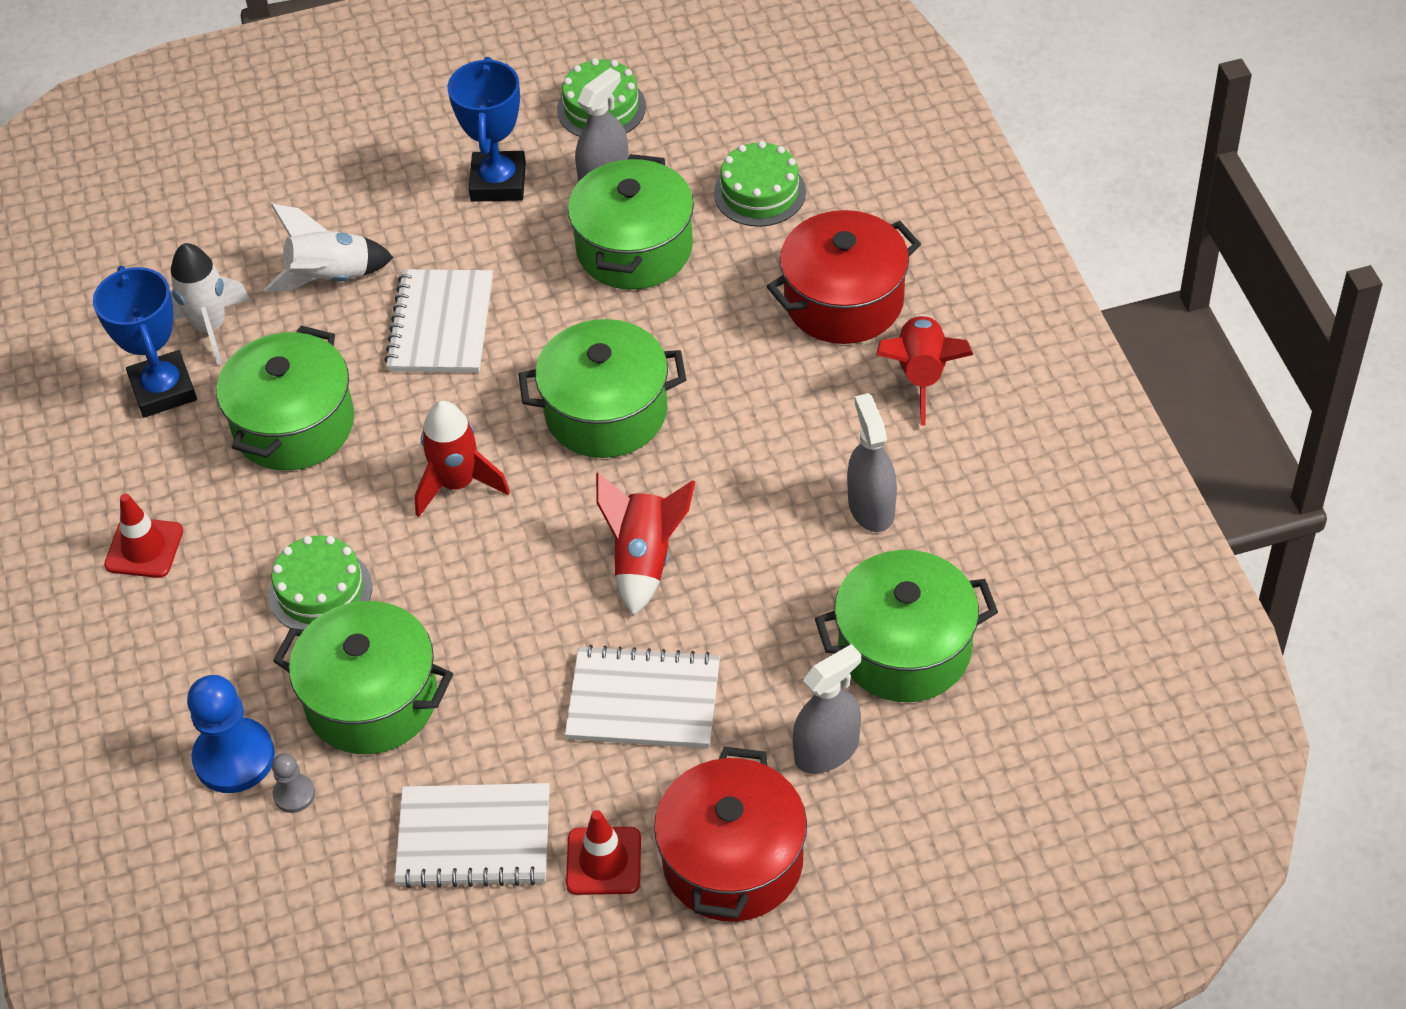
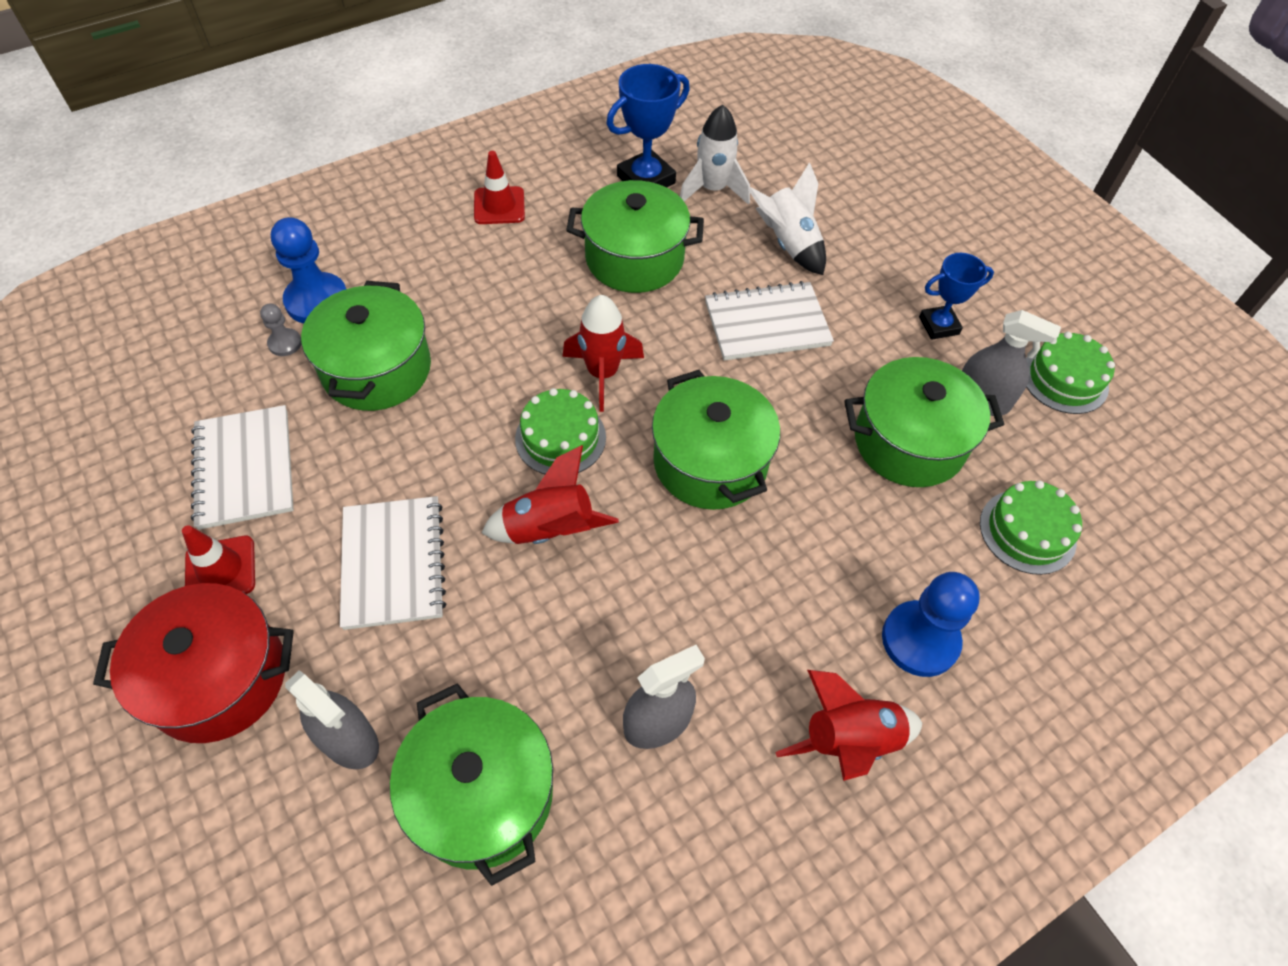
camera: 70 degrees right, 5 degrees up
green cake [269,535,372,630] -> green cake moved to [515,388,606,474]
blue trophy [447,57,526,202] -> blue trophy [919,253,994,340], size x0.66
red pot [767,210,921,344] -> blue pawn [882,572,980,677]

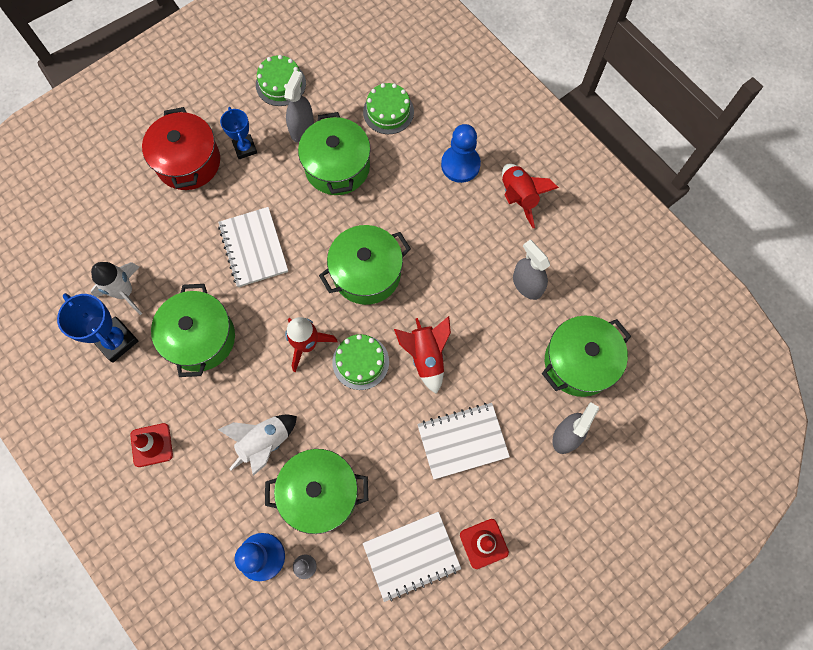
camera: 95 degrees left, 15 degrees up
red pot [93,583,294,743] -> red pot moved to [142,107,220,190]
white rocket [748,162,826,275] -> white rocket moved to [218,414,297,476]

